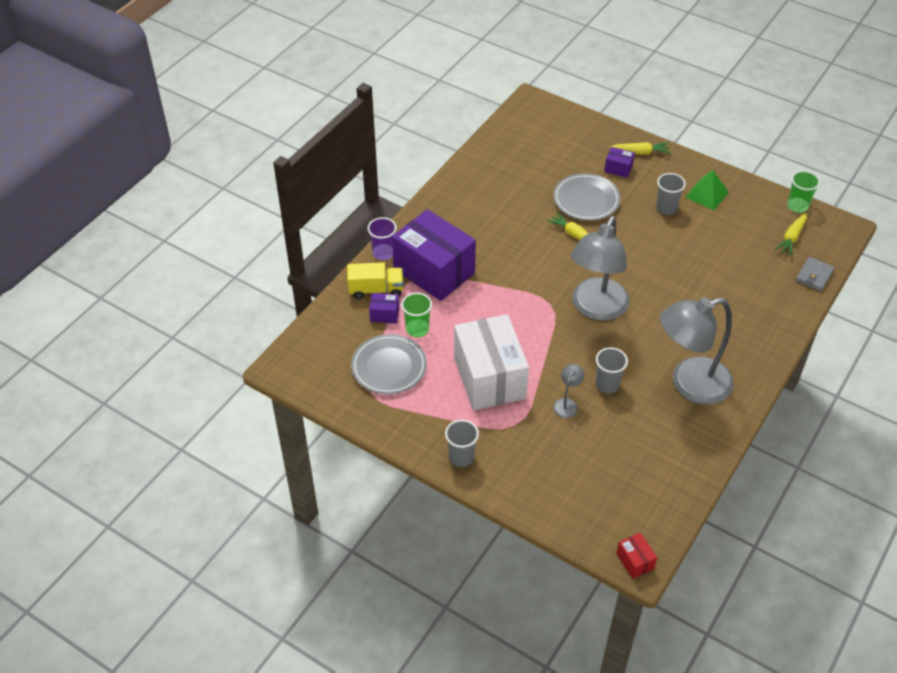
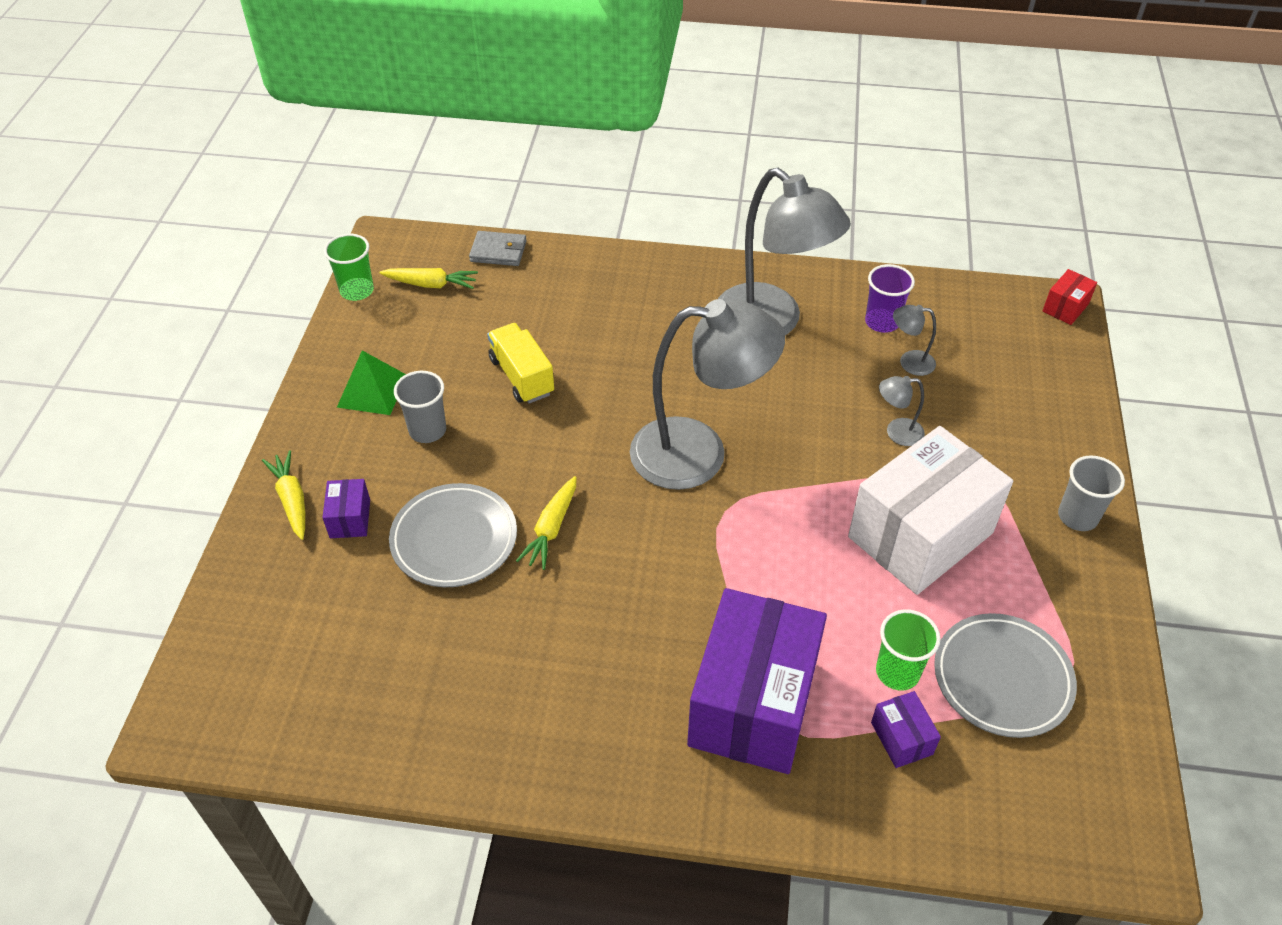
camera: 115 degrees left, 0 degrees up
yellow truck [347,262,403,299] -> yellow truck moved to [487,323,554,403]
purple cup [367,217,397,260] -> purple cup moved to [865,264,915,333]
grey cup [596,347,628,393] -> none
none -> grey lamp [893,305,936,376]

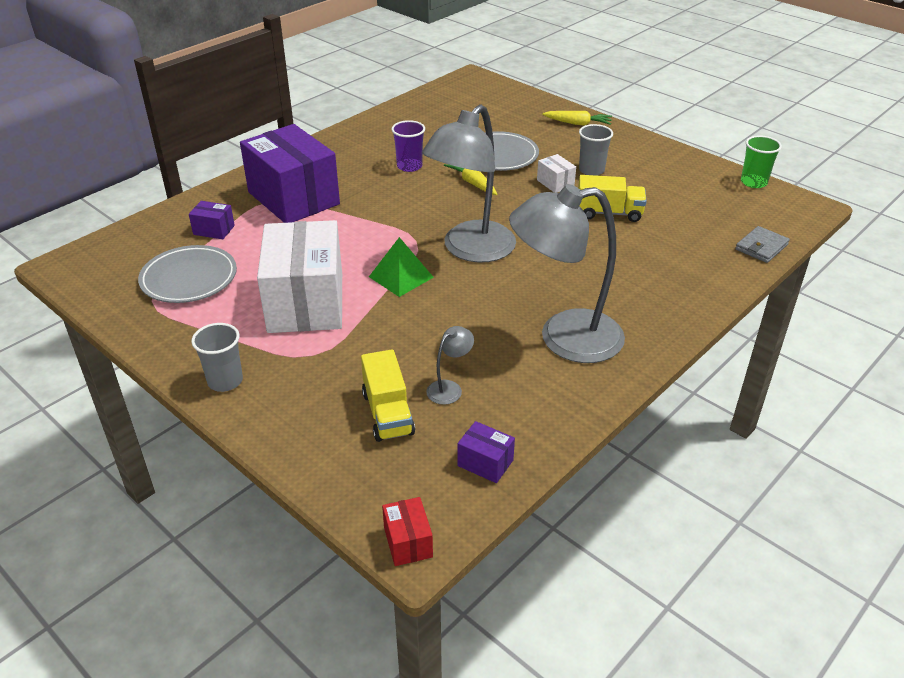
camera: 125 degrees right, 10 degrees down
purple box [322,479,370,538] -> purple box moved to [457,421,515,483]
green pyramid [337,350,406,415] -> green pyramid moved to [369,237,434,297]
yellow carrot [379,268,478,289] -> none
purple cup [865,264,915,333] -> purple cup moved to [391,120,425,172]
green cup [876,609,941,691] -> none
grey lamp [879,376,925,446] -> none
none -> yellow truck [361,349,415,442]
none -> white box [537,154,576,193]

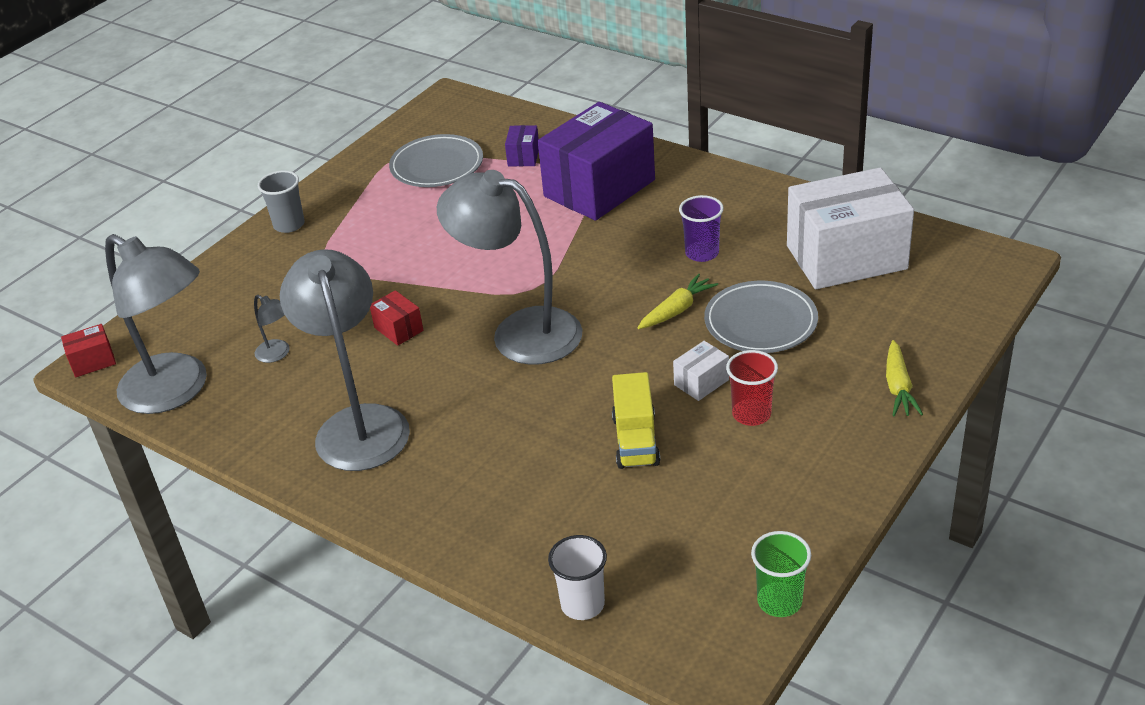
camera: 85 degrees right, 0 degrees up
white box [257,220,342,333] -> white box moved to [787,168,914,289]
yellow truck [361,349,415,442] -> none
green pyramid [369,237,434,297] -> none
purple box [457,421,515,483] -> grey lamp [105,234,207,414]
grey cup [579,124,613,176] -> red cup [726,350,778,426]
grey wallet [735,226,790,263] -> white cup [548,535,607,620]
none -> red box [370,290,423,346]

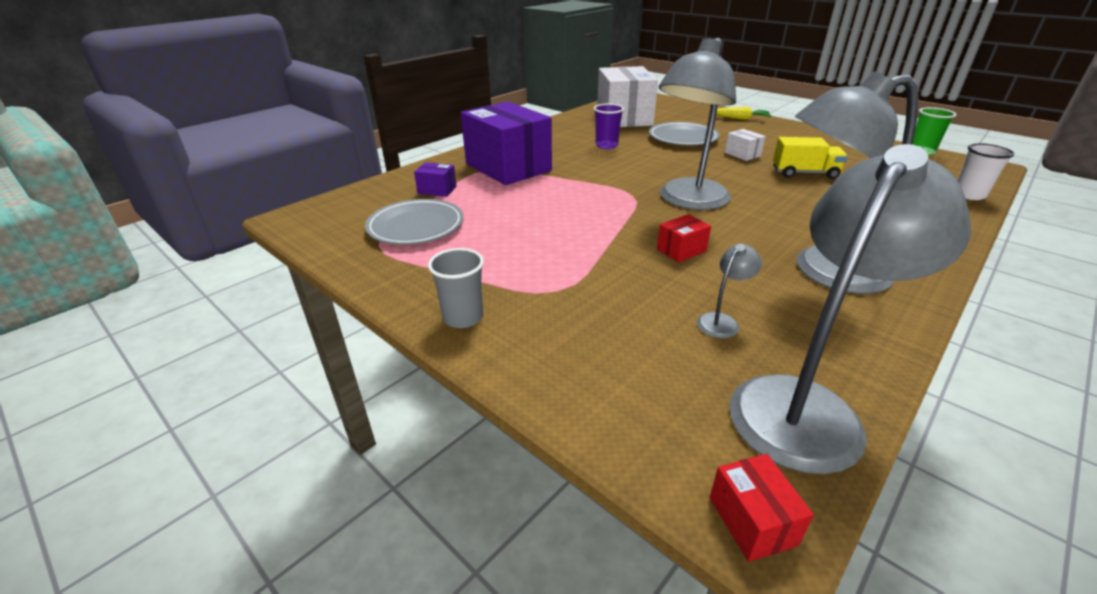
camera: 85 degrees left, 5 degrees down
yellow carrot [637,274,718,329] -> none
red cup [726,350,778,426] -> none

